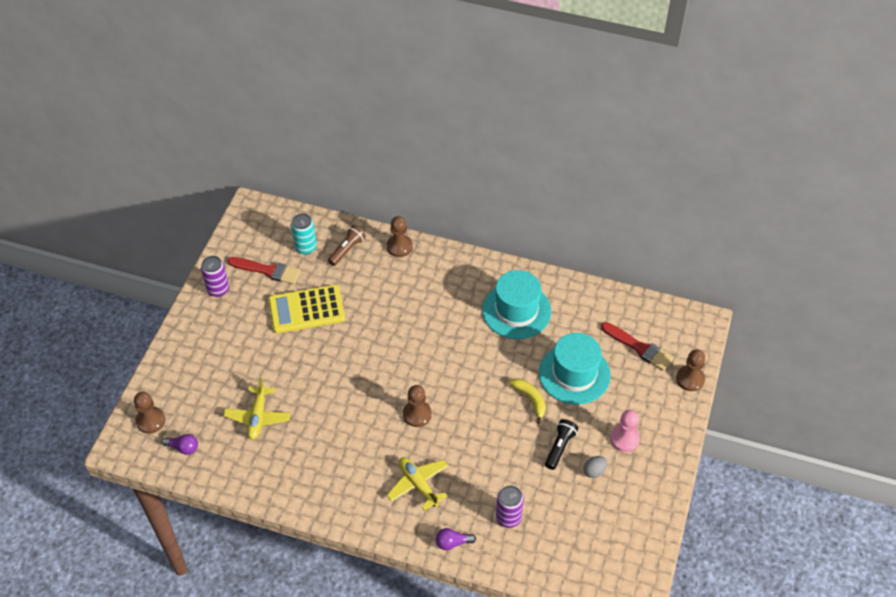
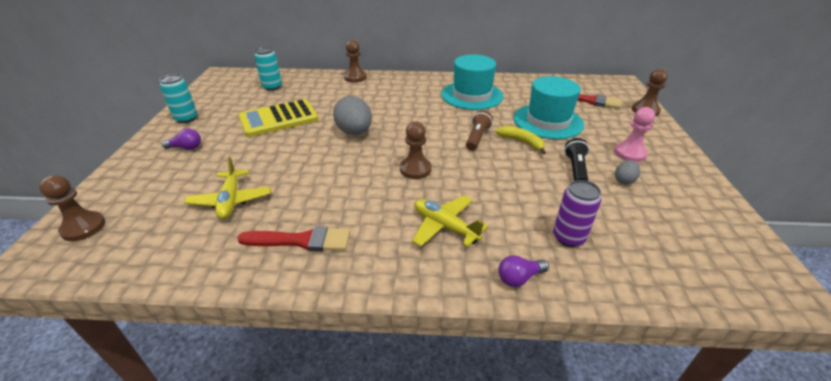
camera: 15 degrees left, 15 degrees down
purple light bulb [162,434,198,455] -> purple light bulb moved to [162,129,201,150]
purple can [201,256,229,297] -> turquoise can [160,74,197,123]
red brush [227,257,301,284] -> red brush moved to [237,226,350,251]
brown flashlight [328,225,366,266] -> brown flashlight moved to [466,110,493,151]
none -> grey egg [333,96,372,135]

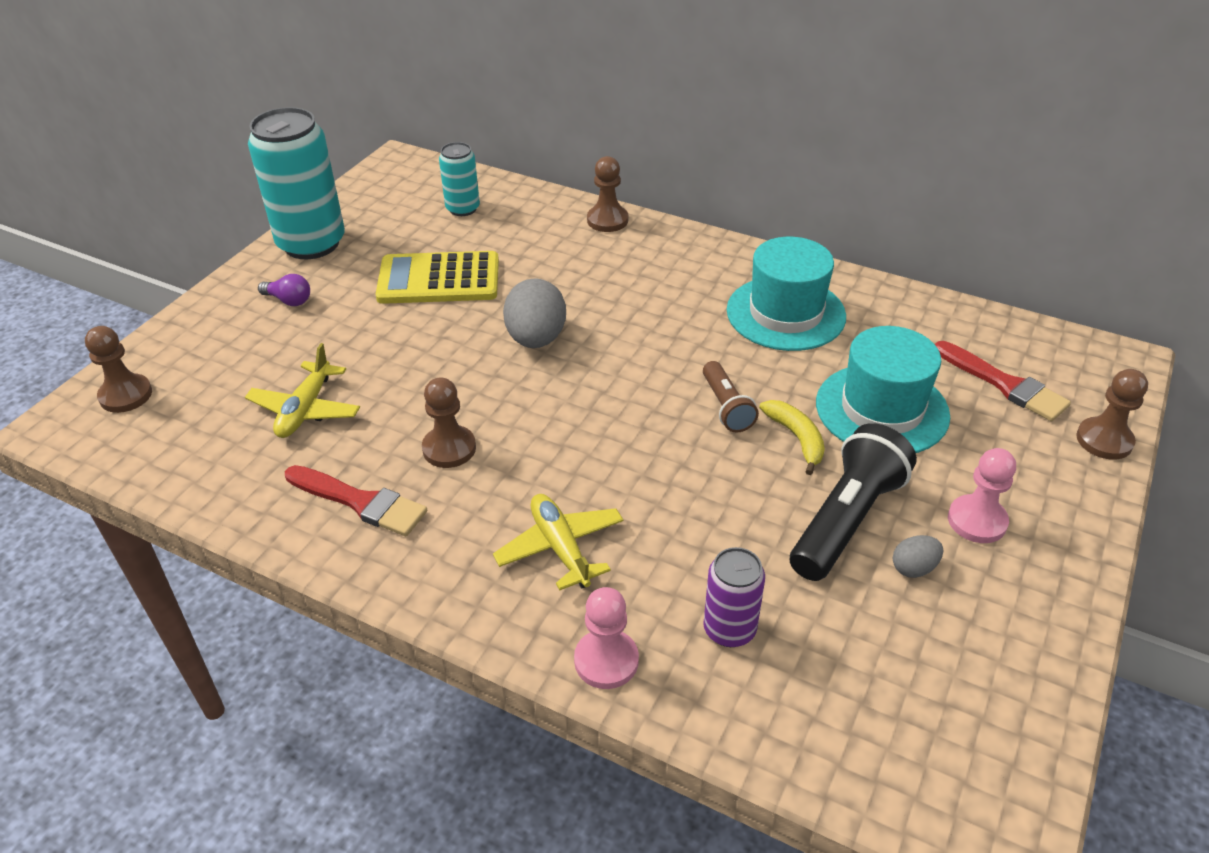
camera: 25 degrees right, 5 degrees up
turquoise can [160,74,197,123] -> turquoise can [248,107,345,259], size x1.92
brown pawn [400,121,432,179] -> brown pawn moved to [422,377,476,468]
brown flashlight [466,110,493,151] -> brown flashlight turned 120 degrees clockwise [703,361,759,432]
purple light bulb [498,255,549,287] -> pink pawn [574,587,639,689]
black flashlight [564,138,589,181] -> black flashlight [790,423,917,581], size x1.74

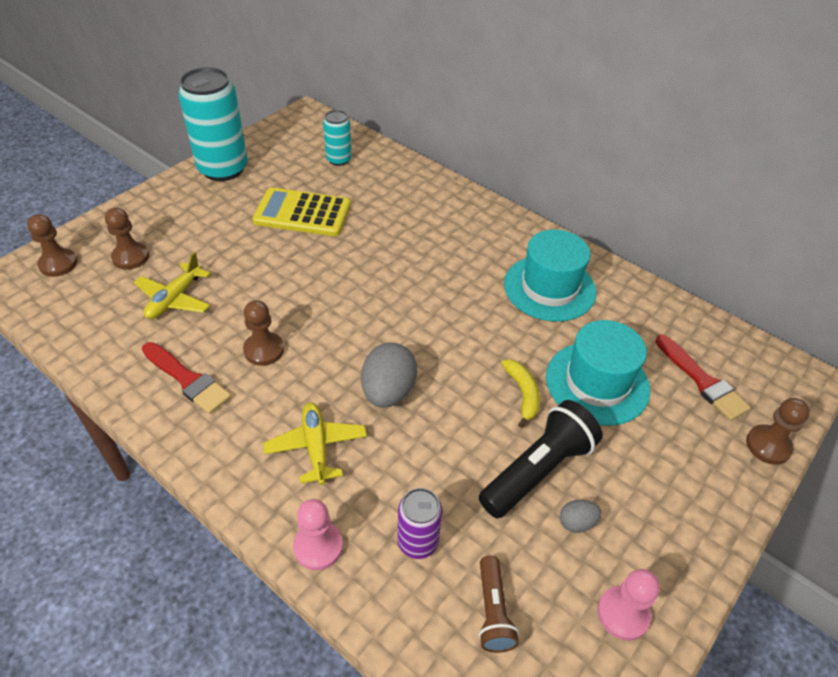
camera: 10 degrees right, 5 degrees up
purple light bulb [258,274,310,306] -> none
grey egg [503,278,566,348] -> grey egg moved to [361,342,417,408]
brown pawn [587,156,628,232] -> brown pawn moved to [105,207,149,269]
brown flashlight [703,361,759,432] -> brown flashlight moved to [479,555,519,653]
pink pawn [948,448,1016,543] -> pink pawn moved to [597,569,660,641]

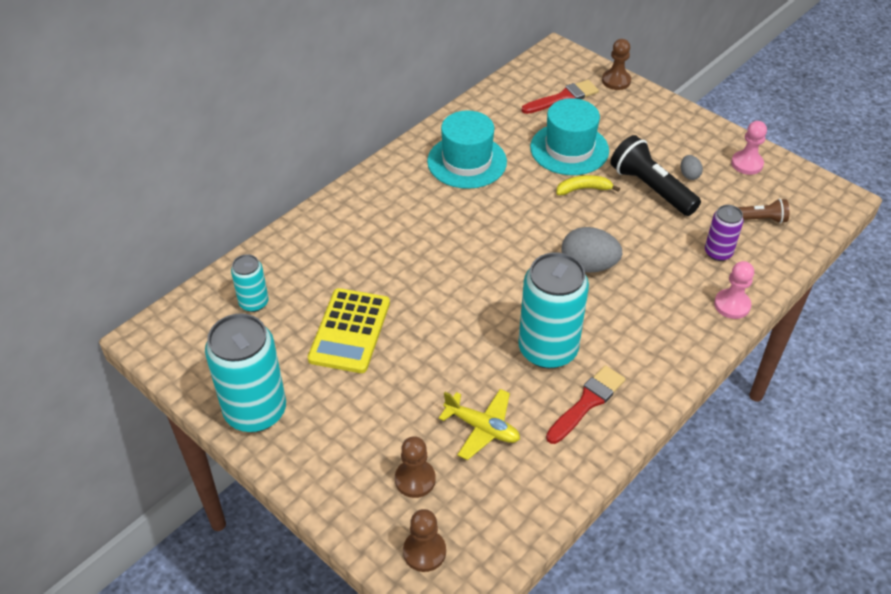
camera: 85 degrees left, 0 degrees up
brown pawn [243,300,284,366] -> turquoise can [518,252,589,369]
yellow plane [263,402,367,485] -> none

